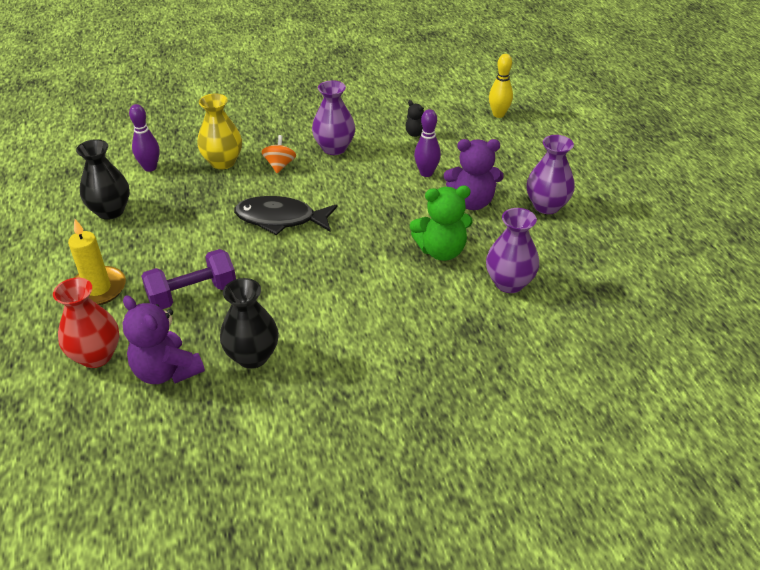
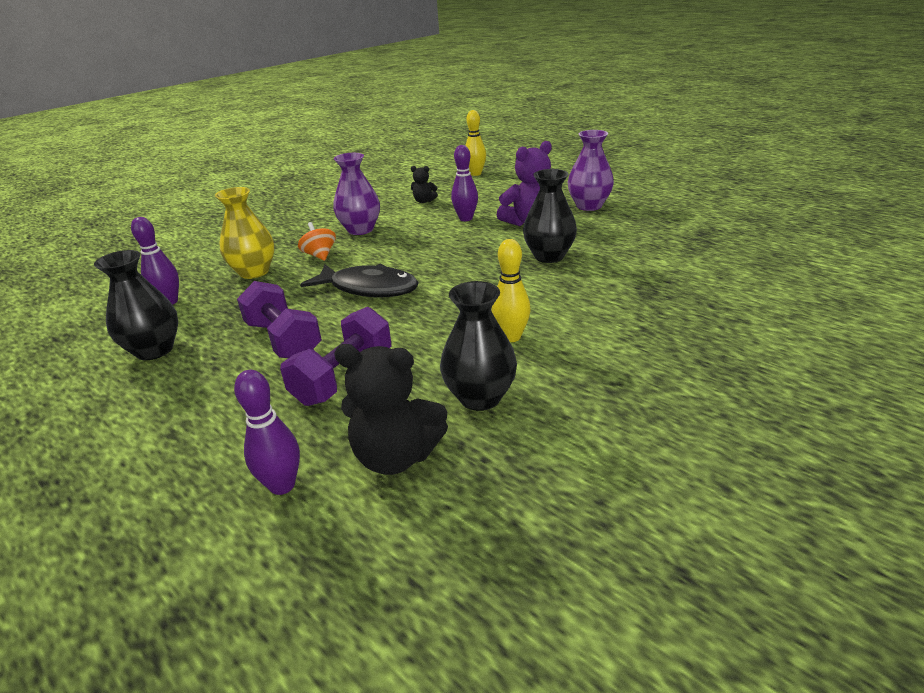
camera: 30 degrees left, 10 degrees down
red vase [53,278,119,368] -> purple bowling pin [234,370,300,495]
yellow candle [68,219,126,305] -> none
purple teddy bear [122,295,205,384] -> black teddy bear [334,344,448,475]
black fish [234,196,338,235] -> black fish turned 135 degrees counterclockwise [300,264,419,297]
green teddy bear [410,186,473,261] -> black vase [523,169,577,263]
purple vase [486,208,539,293] -> none
none -> purple dumbbell [237,281,322,358]
none -> yellow bowling pin [491,239,531,342]

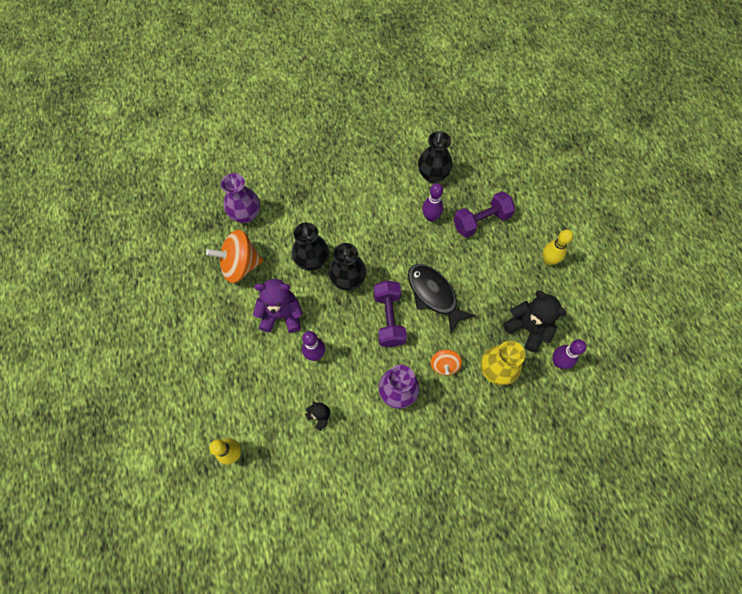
camera: 150 degrees left, 35 degrees up
black vase [94,250,178,360] -> black vase moved to [328,243,366,291]
purple bowling pin [234,370,300,495] -> purple bowling pin moved to [422,183,443,222]
purple dumbbell [237,281,322,358] -> purple dumbbell moved to [374,281,407,347]
black teddy bear [334,344,448,475] -> black teddy bear moved to [503,290,566,352]
yellow bowling pin [491,239,531,342] -> yellow bowling pin moved to [543,230,573,265]
purple vase [568,130,614,211] -> purple vase moved to [221,173,260,223]
none -> orange spinning top [206,230,263,283]

